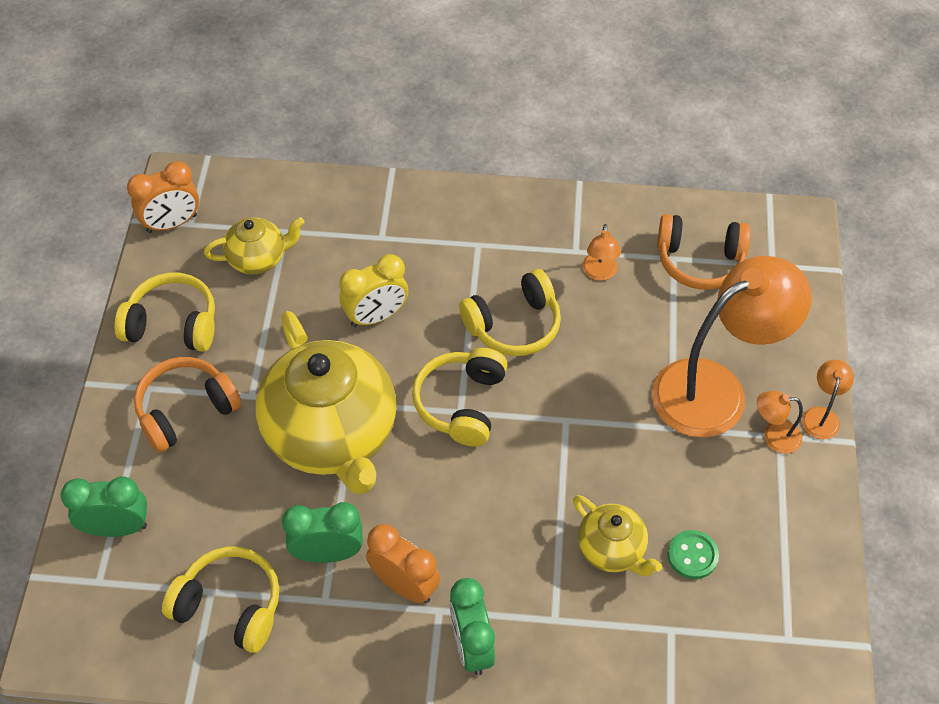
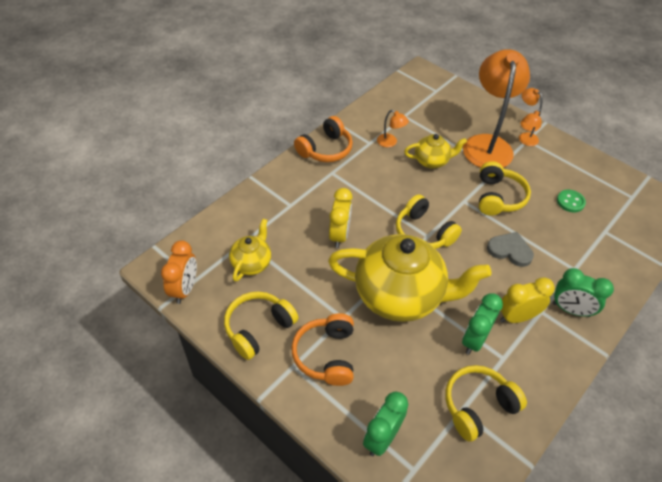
camera: 55 degrees left, 5 degrees down
orange clock [366,524,441,603] -> yellow clock [500,277,555,323]
yellow headphones [459,269,561,356] -> yellow headphones moved to [479,161,531,216]
yellow teapot [573,495,662,576] -> yellow teapot moved to [404,134,467,169]
orange headphones [657,214,751,290] -> orange headphones moved to [294,116,353,162]
none -> grey heart [487,232,534,267]

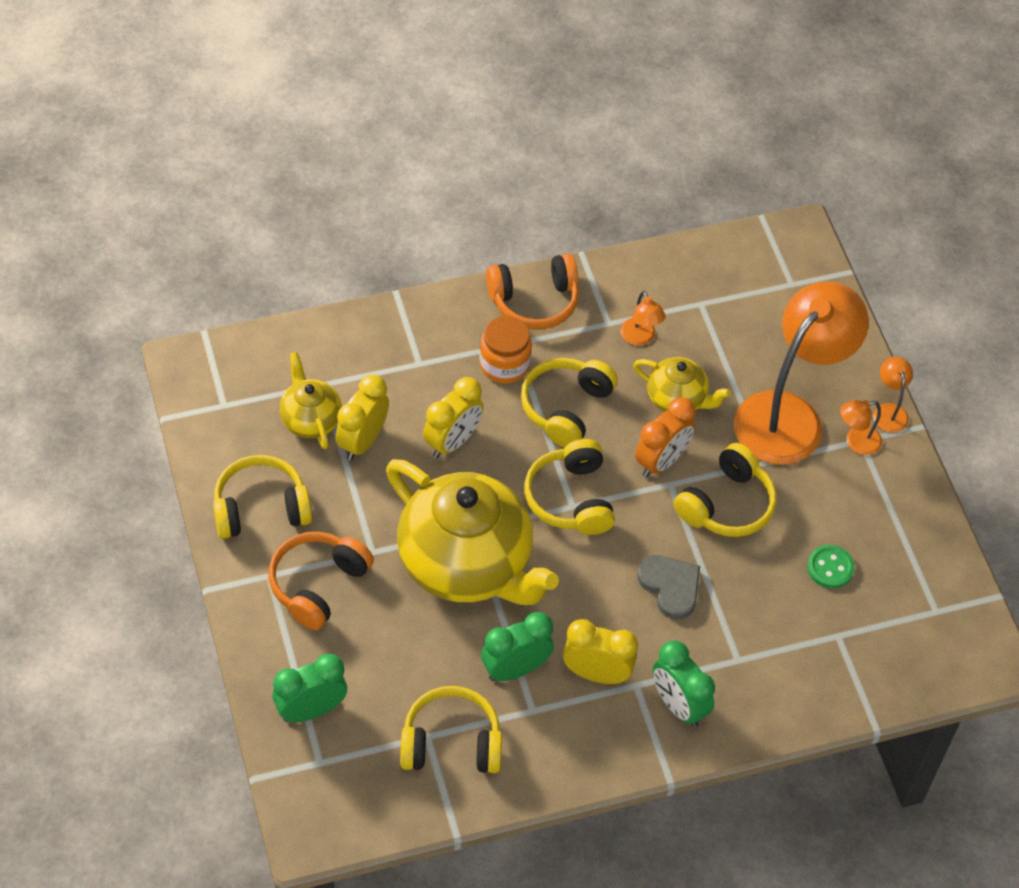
camera: 30 degrees right, 5 degrees up
orange clock [161,240,197,304] -> orange clock moved to [635,397,696,477]
yellow teapot [229,219,271,282] -> yellow teapot turned 75 degrees counterclockwise [279,352,342,449]
none -> yellow clock [336,375,389,460]
none -> orange jar [480,316,532,384]
none -> yellow headphones [521,358,618,448]

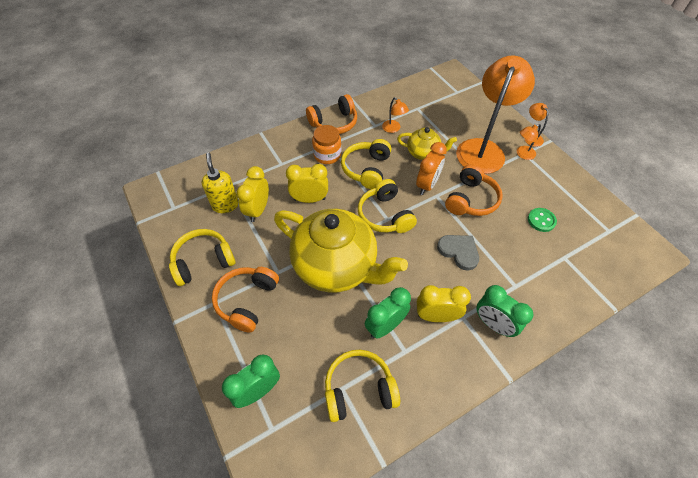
camera: 10 degrees left, 0 degrees up
yellow teapot [279,352,342,449] -> yellow soap dispenser [202,152,239,213]
yellow clock [423,377,484,458] -> yellow clock turned 120 degrees counterclockwise [286,164,328,203]
yellow headphones [674,443,776,537] -> orange headphones [445,164,503,216]

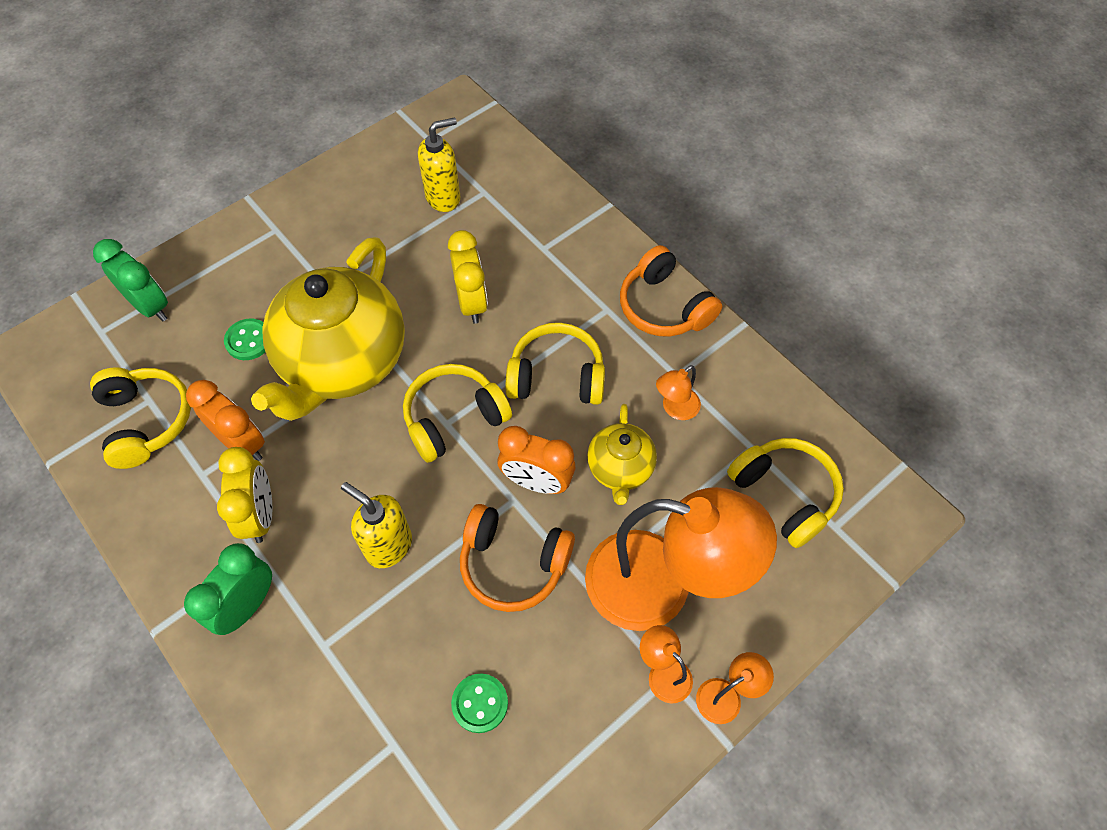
camera: 80 degrees right, 5 degrees up
yellow headphones [169,229,236,286] -> yellow headphones moved to [727,438,844,548]
orange headphones [212,267,279,333] -> none
yellow clock [237,166,269,222] -> none
orange jar [312,125,341,164] -> none
green clock [365,287,411,338] -> orange clock [186,380,265,461]
grey heart [437,235,479,271] -> yellow soap dispenser [341,482,412,568]
none -> green button [224,319,265,360]

